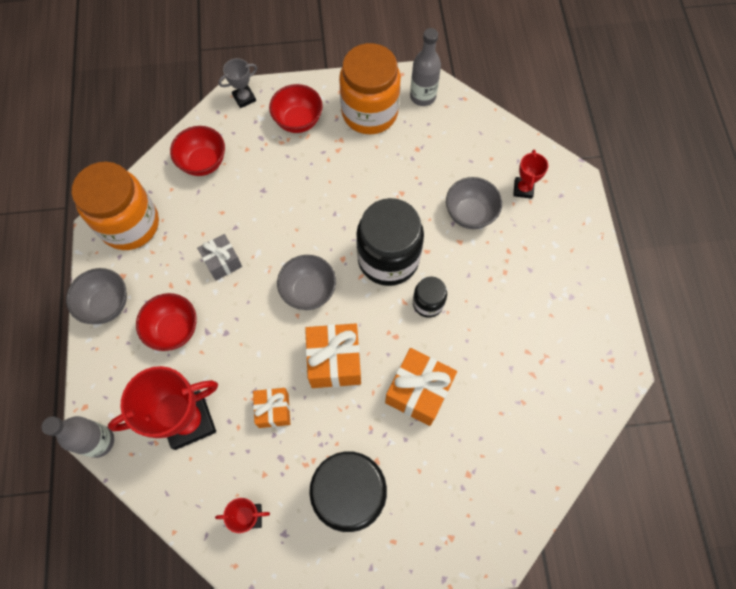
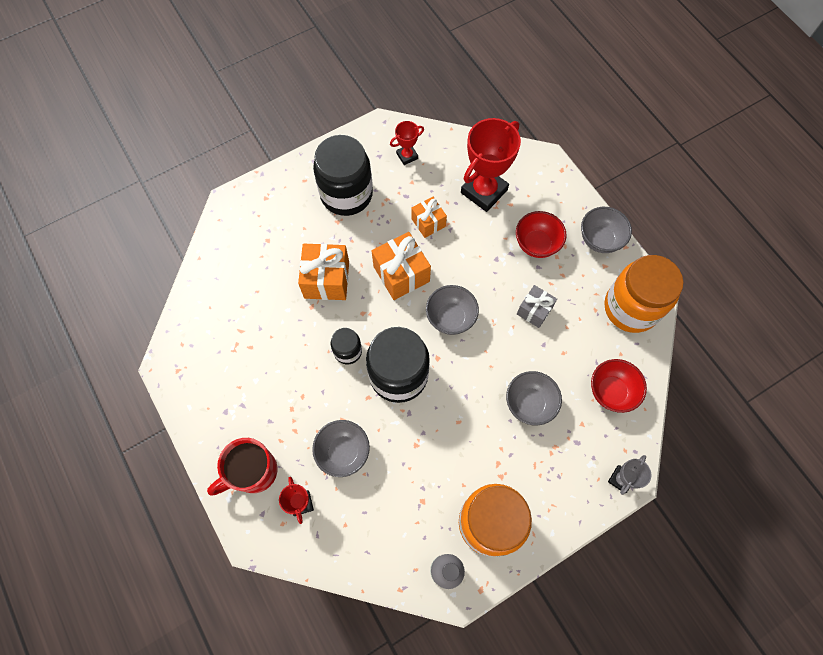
camera: 155 degrees right, 0 degrees up
grey bottle [42,416,114,458] -> none
red bowl [269,84,323,133] -> none
none -> red mug [207,438,278,496]
none -> grey bowl [506,371,562,426]

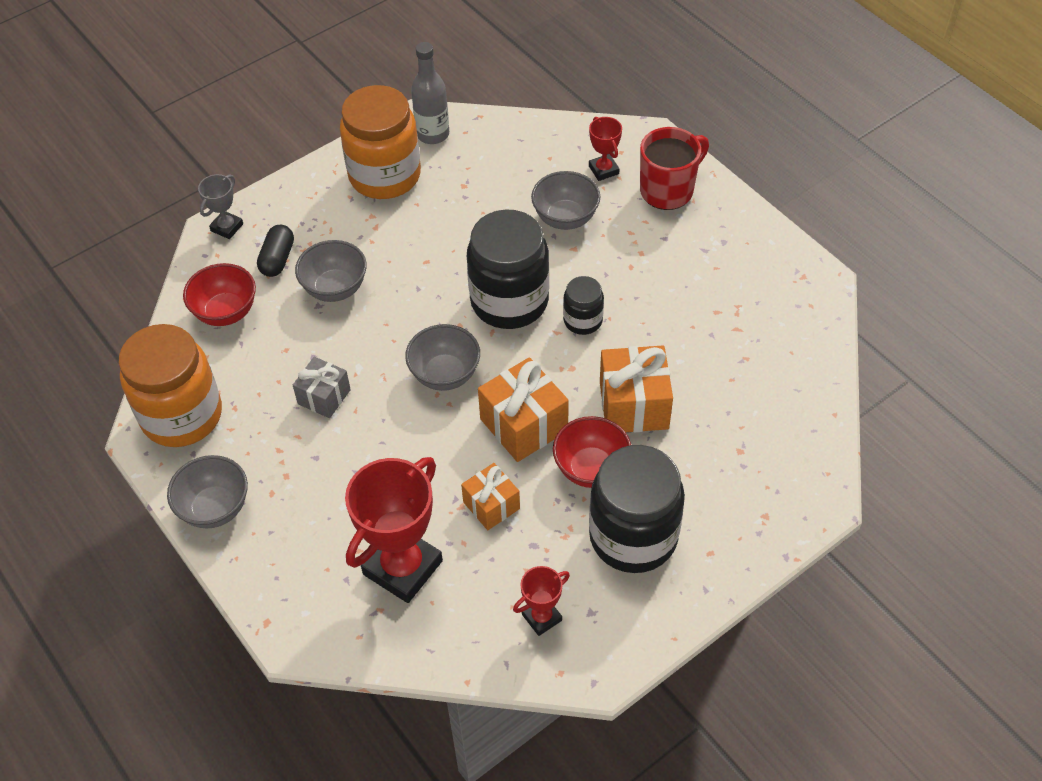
camera: 175 degrees right, 15 degrees down
red bowl [516,211,566,258] -> red bowl moved to [553,416,631,488]
none -> black capsule [257,225,294,277]

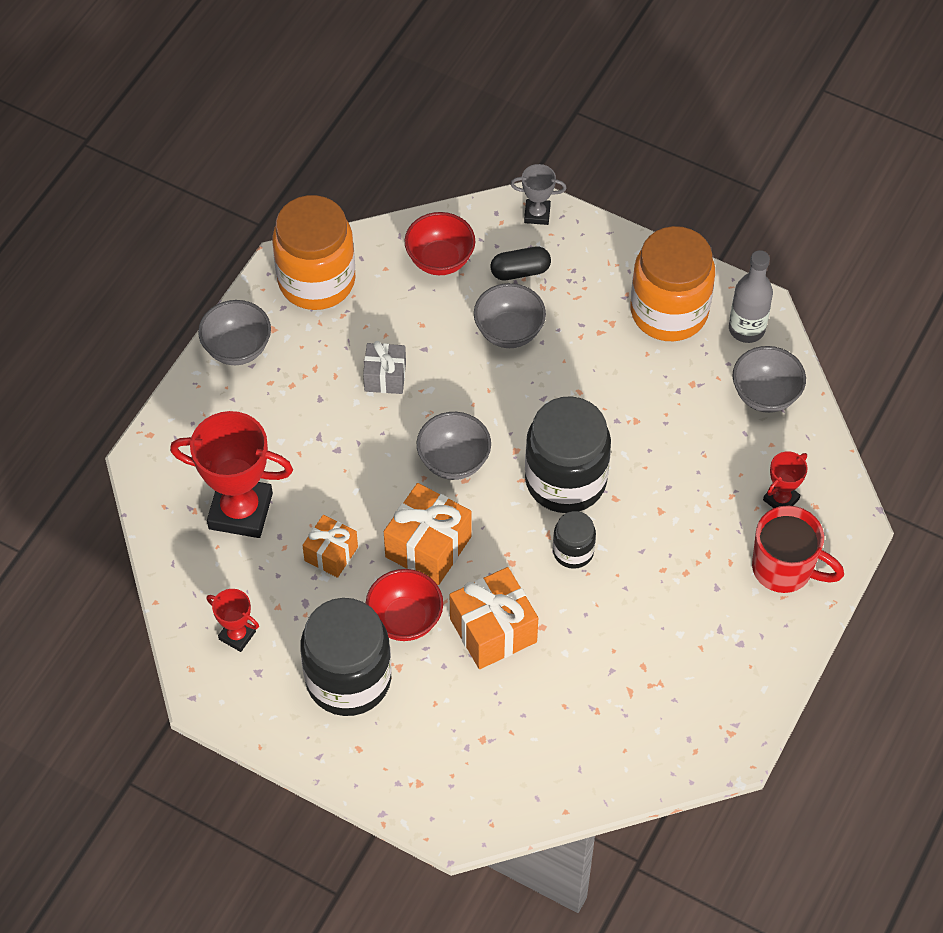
camera: 65 degrees right, 5 degrees up
grey bowl [531,171,600,230] -> grey bowl moved to [732,346,806,413]

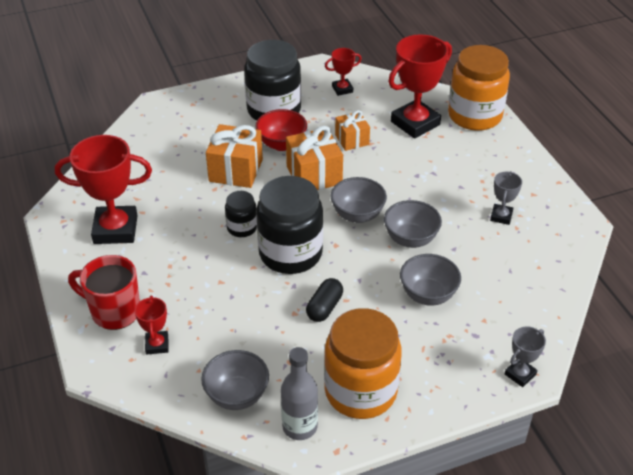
camera: 130 degrees right, 15 degrees down
grey bowl [198,300,271,365] -> grey bowl moved to [384,200,442,248]
orange jar [272,195,356,310] -> orange jar moved to [448,45,510,131]
grey gift [363,341,406,394] -> none
red bowl [404,212,475,275] -> none
black capsule [490,247,551,280] -> black capsule moved to [306,278,343,322]
red mug [752,505,844,593] -> red mug turned 45 degrees clockwise [68,255,140,330]
none -> red trophy [55,135,152,244]
none -> grey trophy [490,171,522,225]

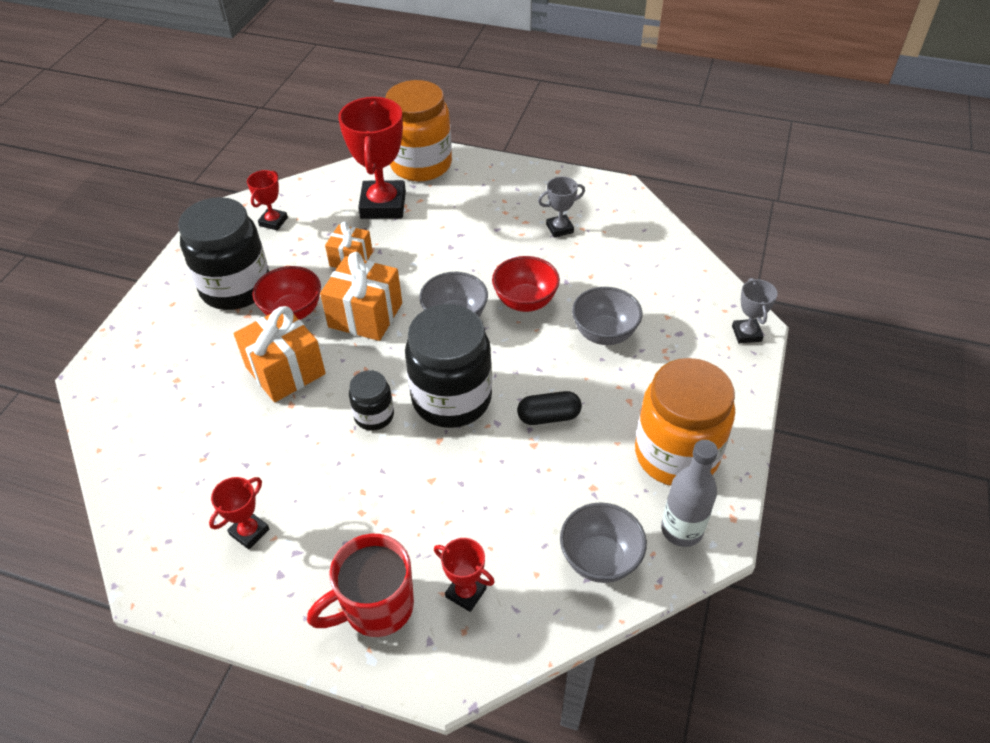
camera: 50 degrees left, 5 degrees up
red trophy [55,135,152,244] -> red trophy [209,477,269,549], size x0.49
black capsule [306,278,343,322] -> black capsule turned 75 degrees counterclockwise [517,391,582,425]
grey bowl [384,200,442,248] -> red bowl [492,256,560,312]
grey trophy [490,171,522,225] -> grey trophy turned 75 degrees counterclockwise [538,177,585,238]

